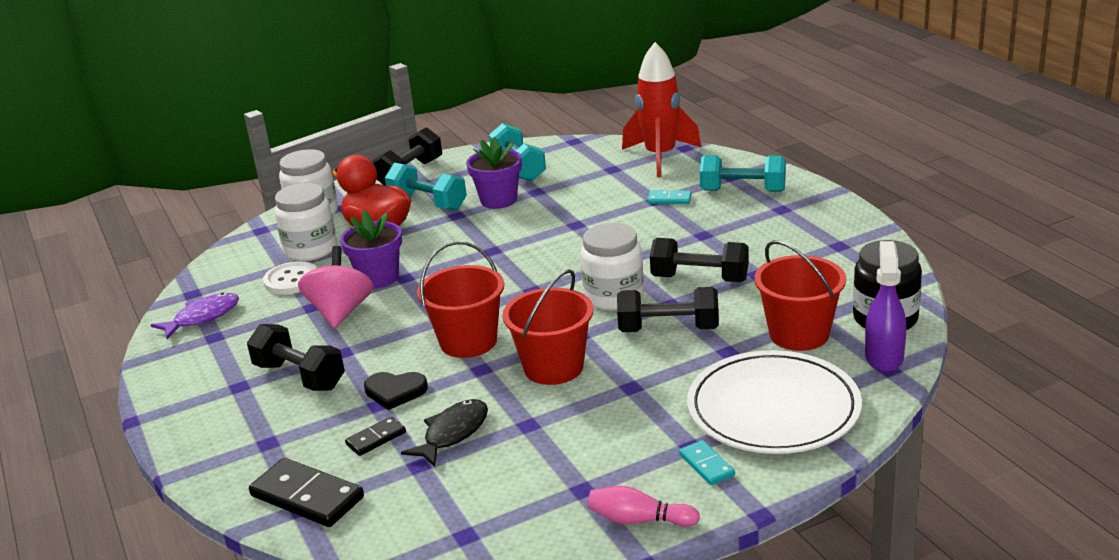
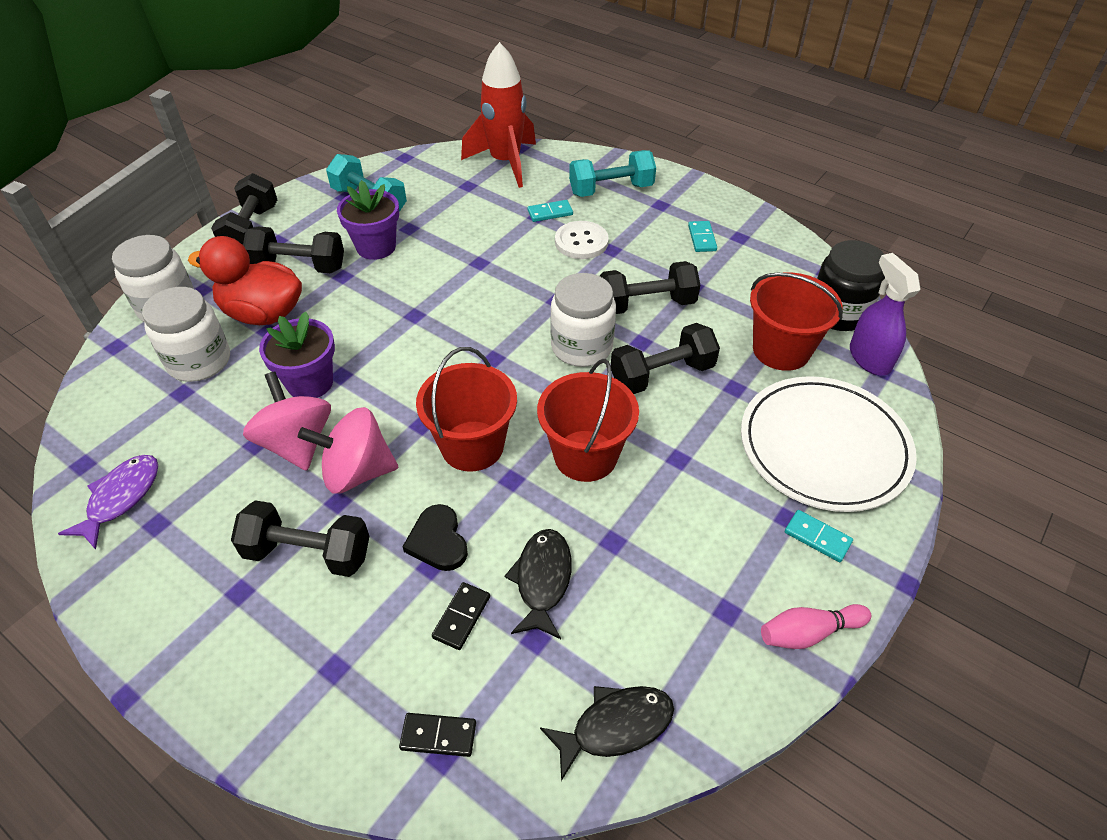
camera: 30 degrees left, 20 degrees up
black domino [249,458,364,527] -> black domino [399,713,476,757], size x0.54
white button [263,261,317,295] -> white button moved to [555,221,609,259]
black heart [364,372,428,410] -> black heart turned 90 degrees clockwise [402,504,468,571]
turquoise dumbbell [385,163,467,211] -> black dumbbell [243,227,344,273]
none -> pink spinning top [298,407,398,494]
none -> black fish [540,686,674,781]
none -> turquoise domino [688,221,717,252]

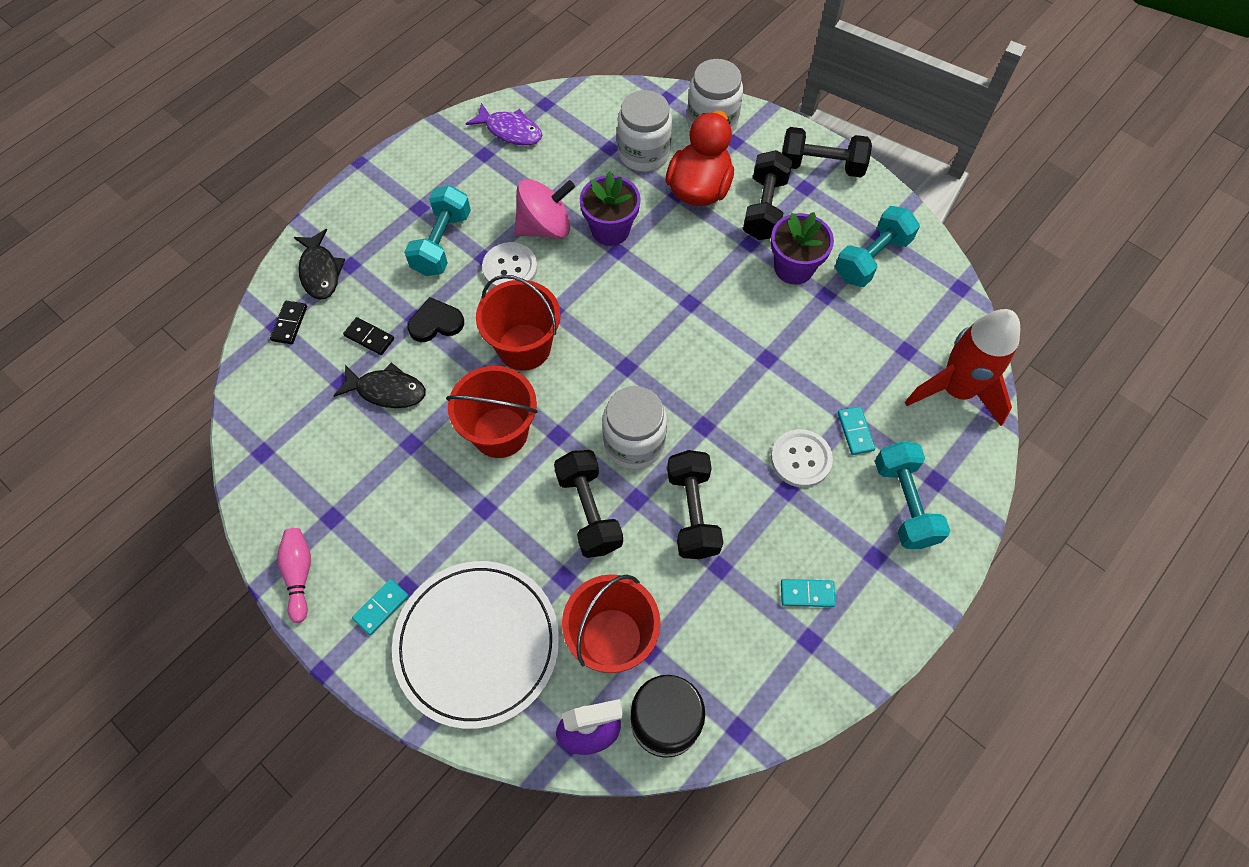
camera: 95 degrees right, 15 degrees up
black dumbbell [231,500,369,577] -> turquoise dumbbell [404,185,471,276]
pink spinning top [298,407,398,494] -> white button [482,242,538,287]
black fish [540,686,674,781] -> black fish moved to [294,229,345,299]

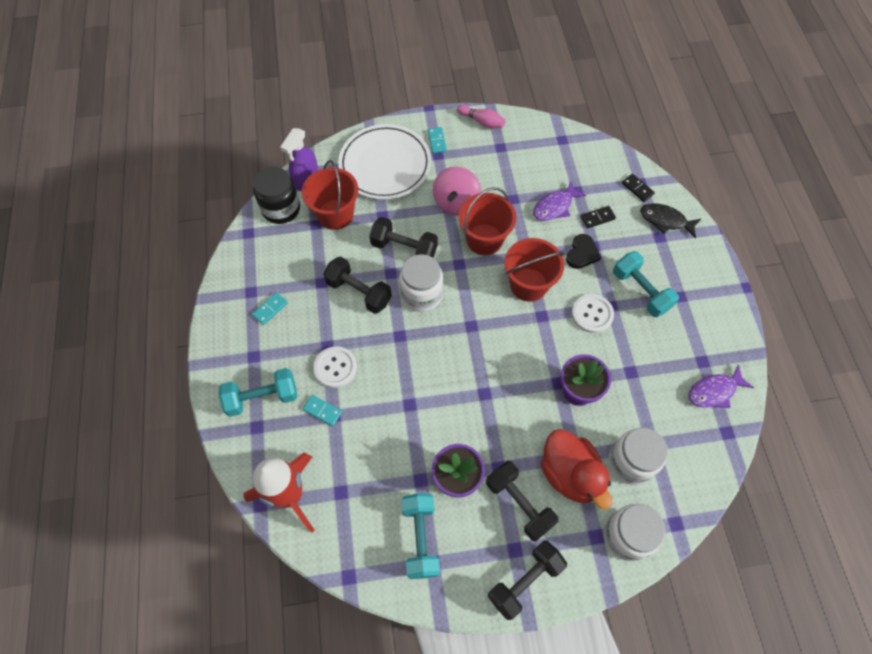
camera: 130 degrees right, 0 degrees up
black fish [333,363,426,408] -> purple fish [533,181,586,221]
pink spinning top [514,179,575,239] -> pink spinning top moved to [433,166,481,216]
turquoise dumbbell [875,441,950,549] -> turquoise dumbbell turned 45 degrees counterclockwise [219,368,297,417]

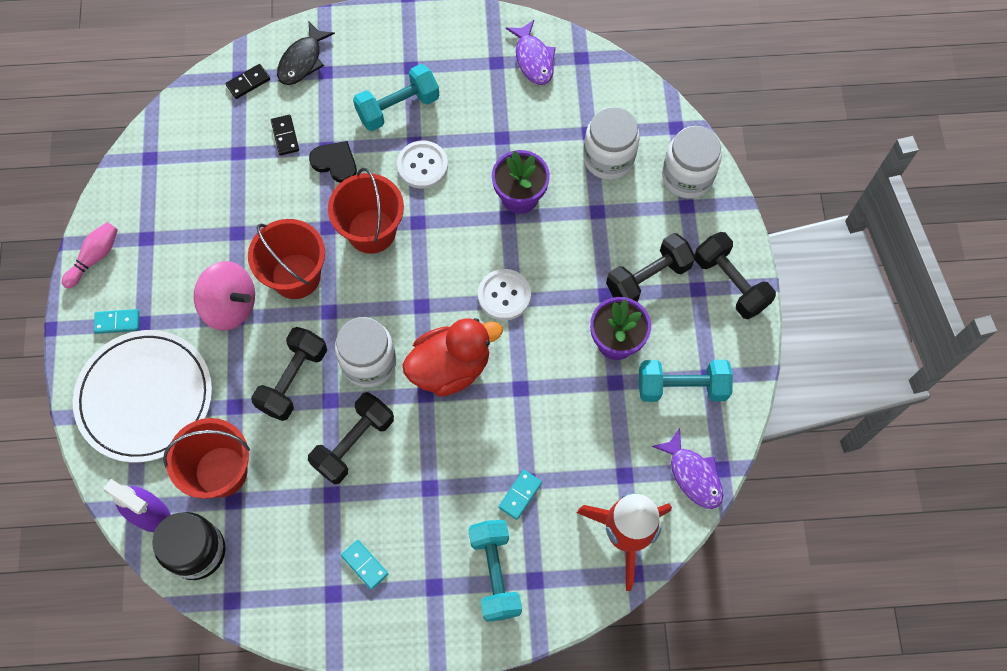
camera: 85 degrees left, 5 degrees up
white button [313,346,357,388] -> white button moved to [478,269,531,321]
purple fish [533,181,586,221] -> purple fish moved to [652,428,723,509]
red duck [541,429,612,509] -> red duck moved to [403,318,503,397]

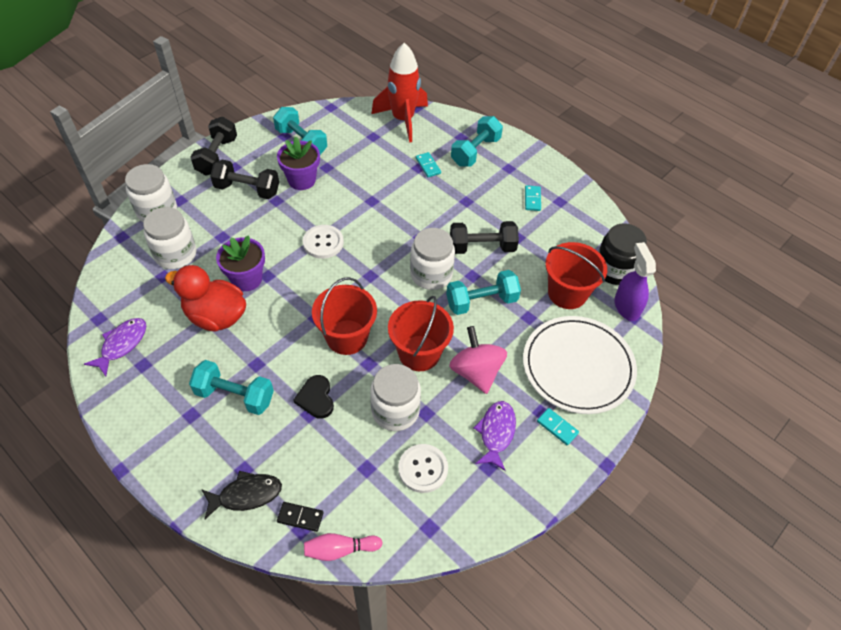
camera: 135 degrees left, 15 degrees down
pink bowling pin [62,222,118,288] -> pink bowling pin moved to [304,533,383,561]
black dumbbell [251,327,327,421] -> turquoise dumbbell [446,270,521,315]
black domino [271,115,299,156] -> none
white button [397,141,448,189] -> white button moved to [398,444,448,493]
red duck [403,318,503,397] -> red duck moved to [165,265,246,332]
turquoise domino [498,470,542,520] -> turquoise domino turned 75 degrees clockwise [416,152,441,177]
purple fish [652,428,723,509] -> purple fish moved to [474,401,516,471]
none -> white jar [370,364,421,431]

